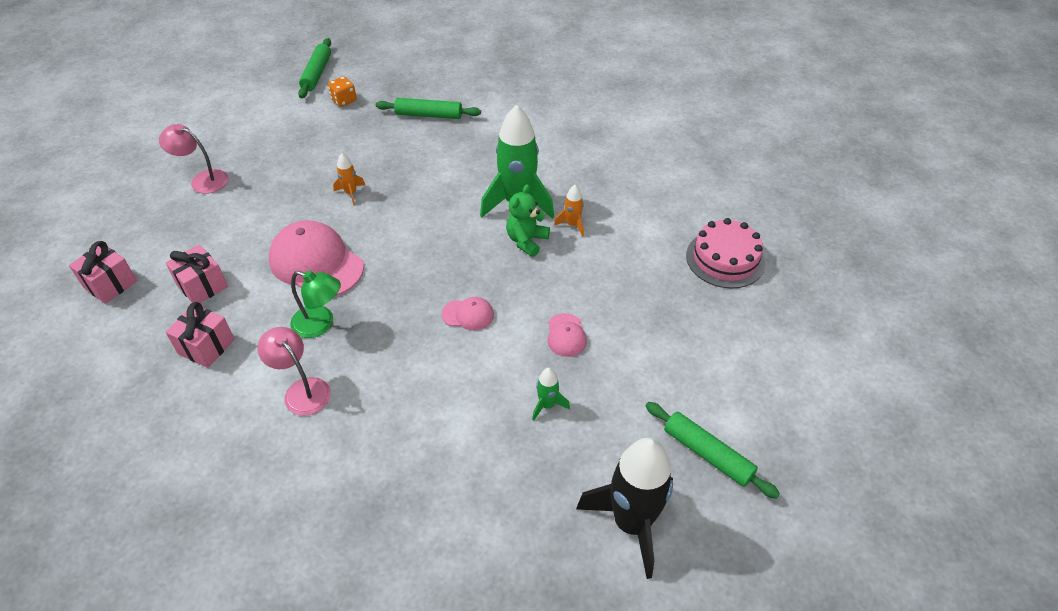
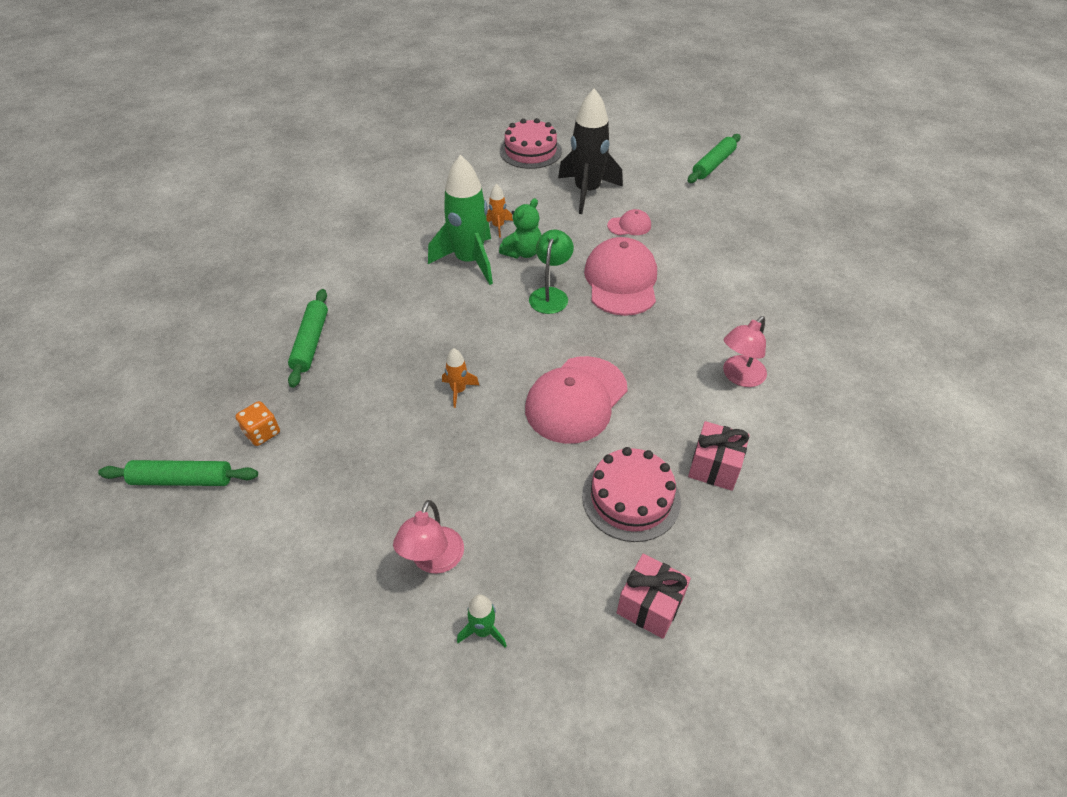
camera: 95 degrees left, 0 degrees up
pink gift [166,245,228,303] -> pink cake [582,447,681,542]
green lamp [290,270,341,338] -> green lamp moved to [529,230,574,314]
pink cap [442,297,494,330] -> pink cap [584,237,657,316], size x2.10
green teddy bear [506,184,550,257] -> green teddy bear turned 75 degrees counterclockwise [499,198,542,259]
green rocket [532,368,570,421] -> green rocket moved to [457,594,507,647]
black rocket [576,438,673,579] -> black rocket moved to [558,88,623,214]

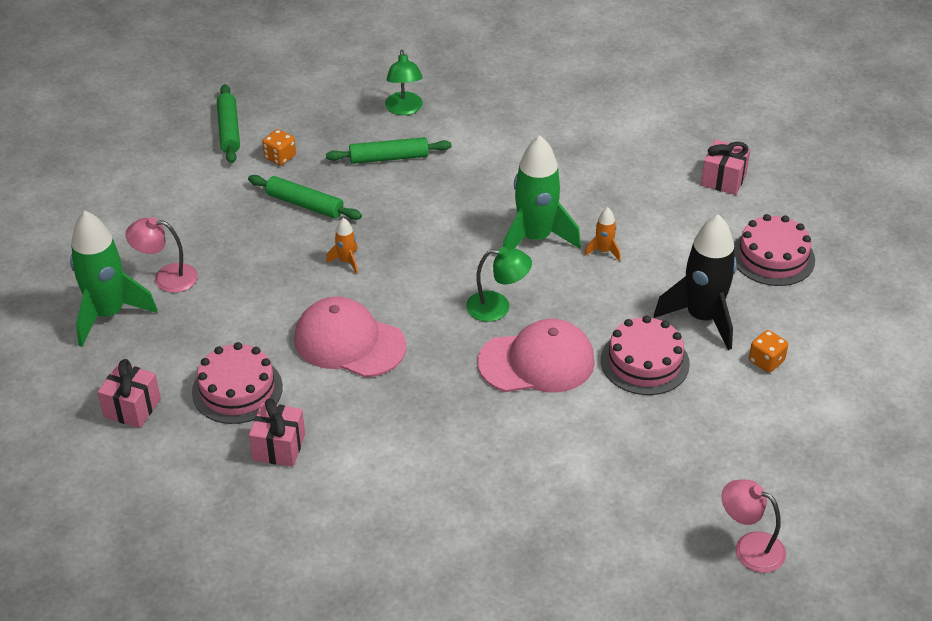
camera: 80 degrees right, 5 degrees down
green rocket [457,594,507,647] -> green rocket [70,211,158,347], size x2.26
green teddy bear [499,198,542,259] -> none
pink cap [607,209,651,235] -> pink cake [601,316,690,395]
green rolling pin [688,134,741,183] -> green rolling pin moved to [248,175,362,220]
pink lamp [723,316,767,387] -> pink lamp moved to [722,479,786,573]
none -> green lamp [385,50,423,115]
none -> pink gift [701,140,750,195]
none -> orange dice [749,330,788,373]

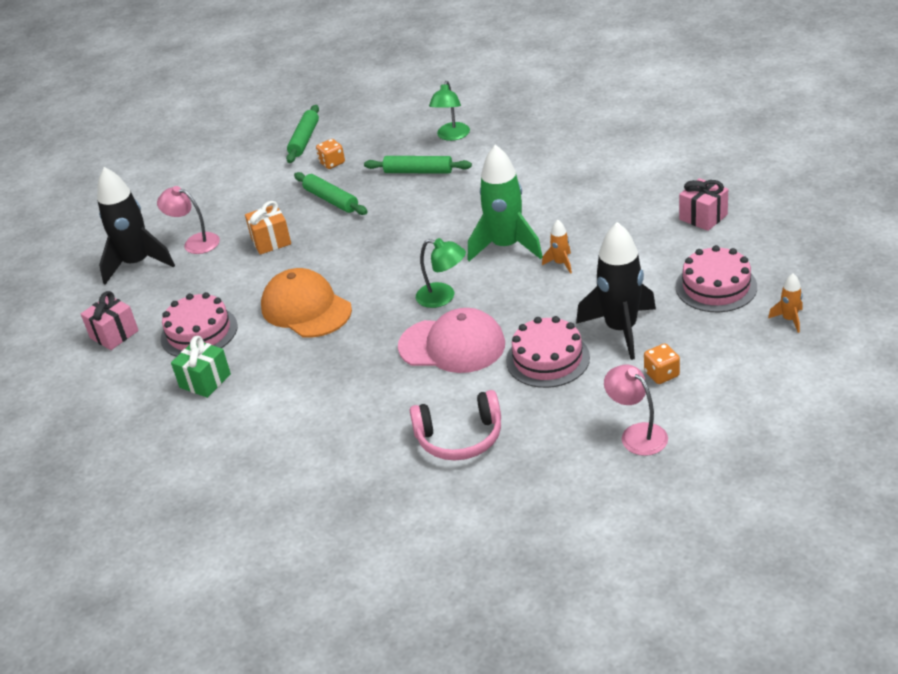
camera: 25 degrees right, 5 degrees down
green rocket [70,211,158,347] -> black rocket [97,167,175,285]
pink gift [249,398,305,467] -> green gift [171,336,231,398]
pink cap [294,297,407,378] -> orange cap [261,268,352,338]
orange rocket [326,218,358,274] -> orange rocket moved to [768,273,803,333]
pink lamp [722,479,786,573] -> pink lamp moved to [604,365,668,456]
none -> orange gift [245,201,291,255]
none -> pink headphones [410,390,501,460]

